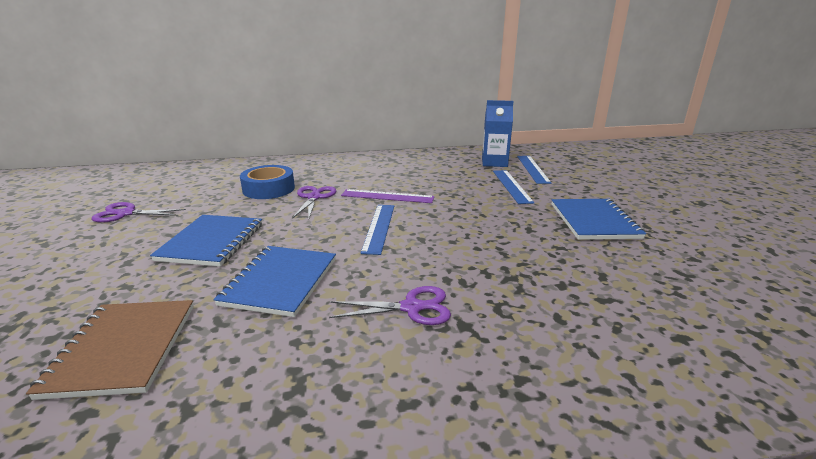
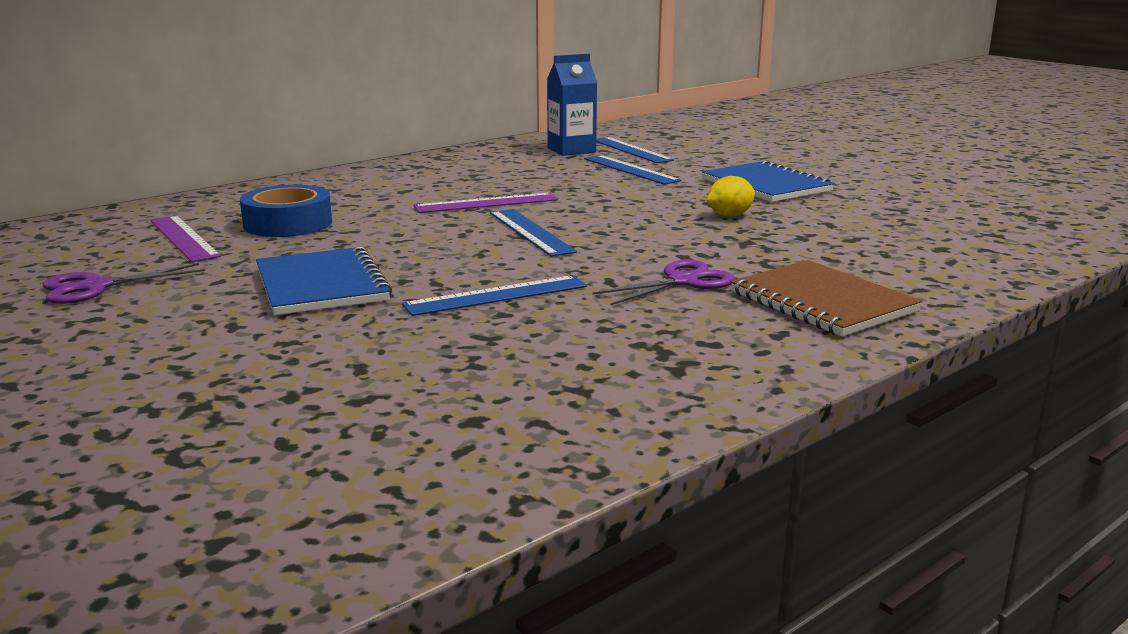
camera: 30 degrees left, 5 degrees down
brown notebook [26,300,193,400] -> brown notebook moved to [730,260,923,336]
blue notebook [213,246,336,317] -> blue ruler [402,275,587,316]
purple scissors [292,186,337,219] -> none
none -> purple ruler [150,215,221,262]
none -> yellow lemon [706,176,755,217]

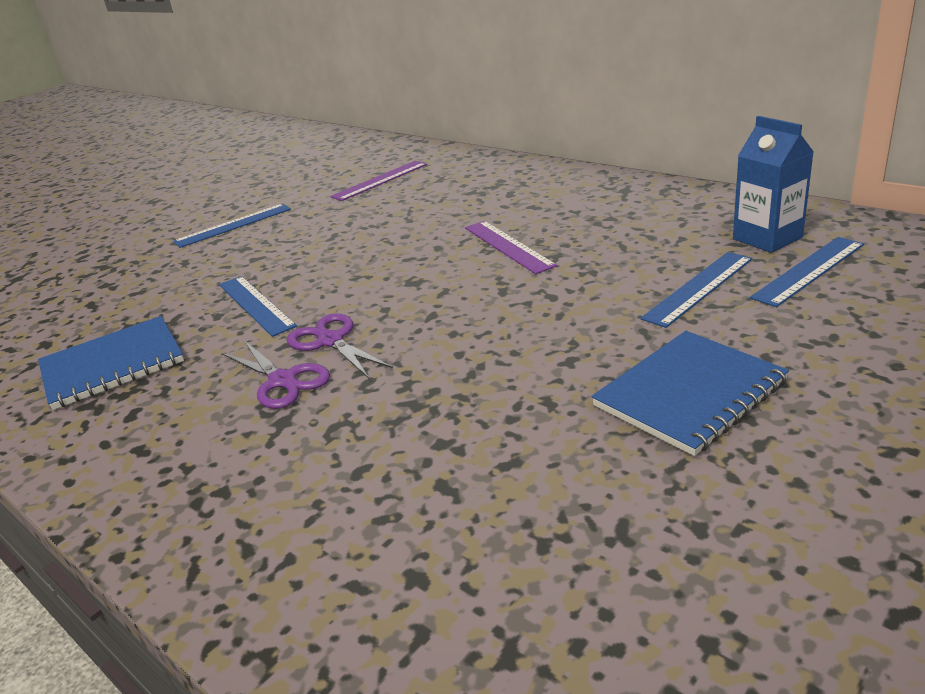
camera: 85 degrees right, 10 degrees up
purple scissors [43,263,205,304] -> purple scissors moved to [287,313,393,378]
blue tape [240,185,332,237] -> none
blue notebook [256,246,392,315] -> blue notebook moved to [38,316,184,410]
blue ruler [490,209,577,257] -> blue ruler moved to [173,204,291,248]
yellow lemon [706,176,755,217] -> none
brown notebook [730,260,923,336] -> none

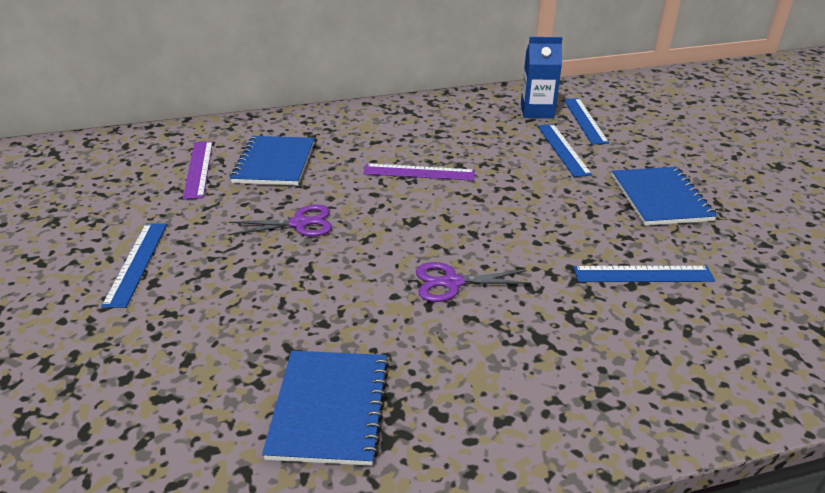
camera: 60 degrees left, 5 degrees up
blue ruler [219,276,297,337] -> blue ruler moved to [574,266,715,282]
purple scissors [222,340,330,409] -> purple scissors moved to [228,204,332,237]
none -> blue notebook [230,136,315,186]

